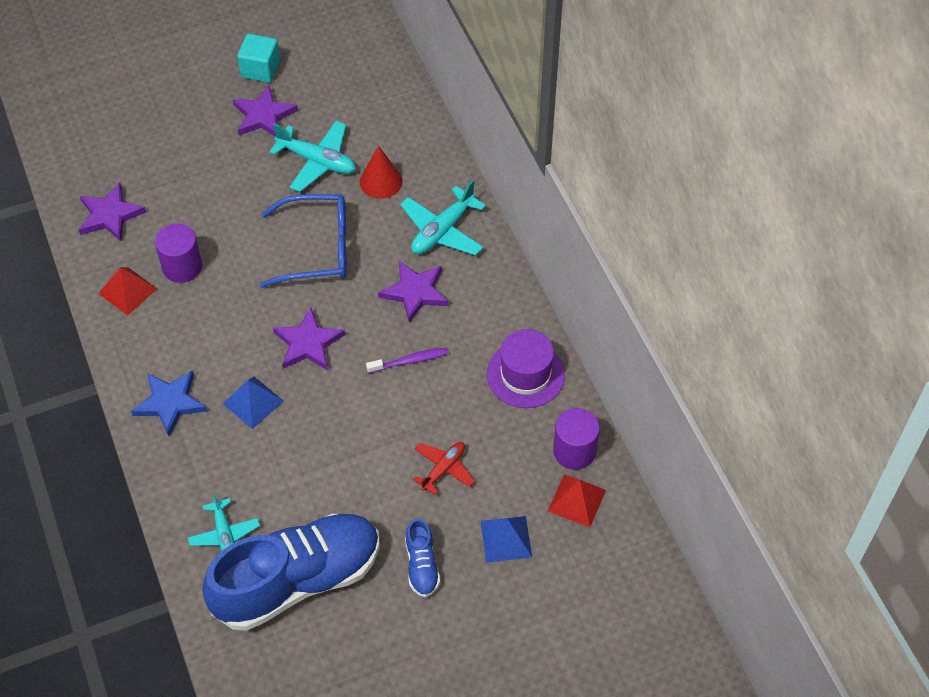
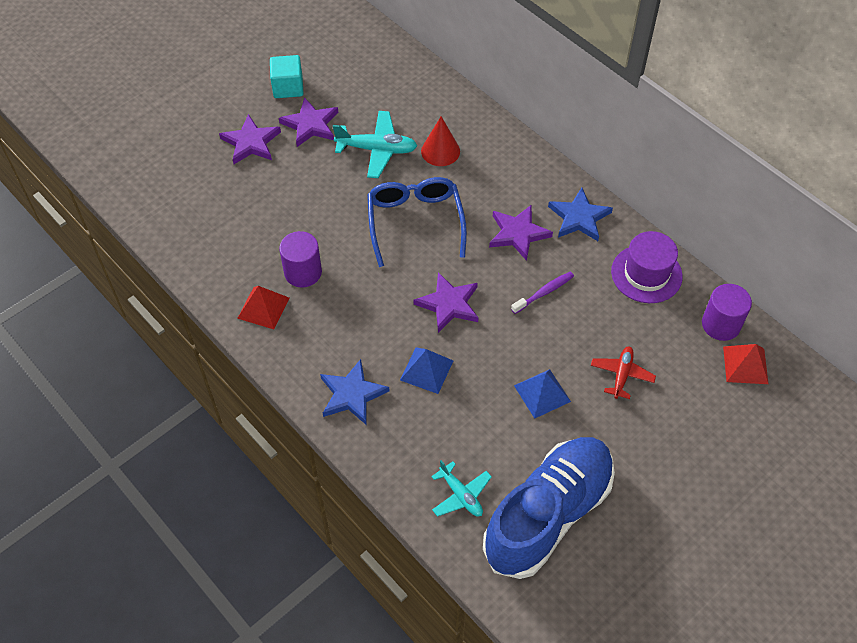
camera: 20 degrees left, 0 degrees up
purple star [79,183,146,241] -> purple star moved to [219,114,281,164]
blue glasses [260,194,347,288] -> blue glasses turned 75 degrees counterclockwise [367,177,467,267]
turquoise plane [400,180,486,256] -> none
blue shoe [405,518,440,598] -> none
blue pyramid [481,516,532,563] -> blue pyramid moved to [514,369,571,419]
none -> blue star [548,188,613,241]

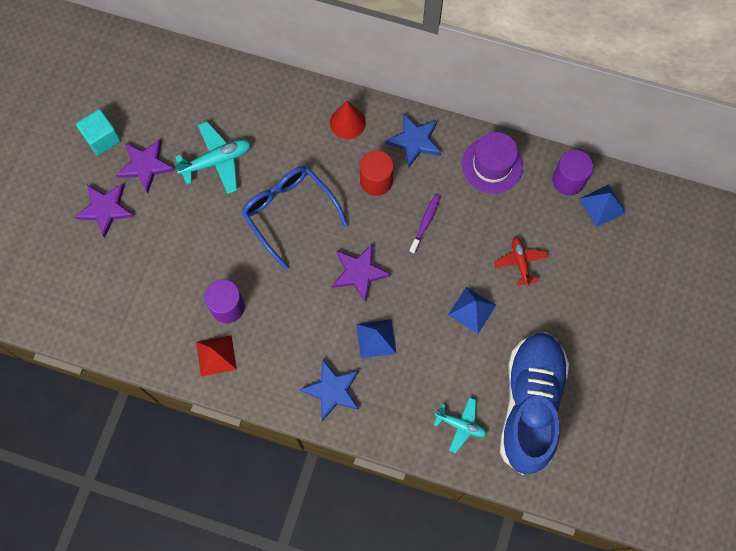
camera: 30 degrees left, 15 degrees up
red cone [421,116,460,166] -> red cone moved to [330,101,366,139]
purple star [489,205,553,261] -> red cylinder [360,150,394,196]
red pyramid [723,344,768,384] -> blue pyramid [579,185,626,227]

